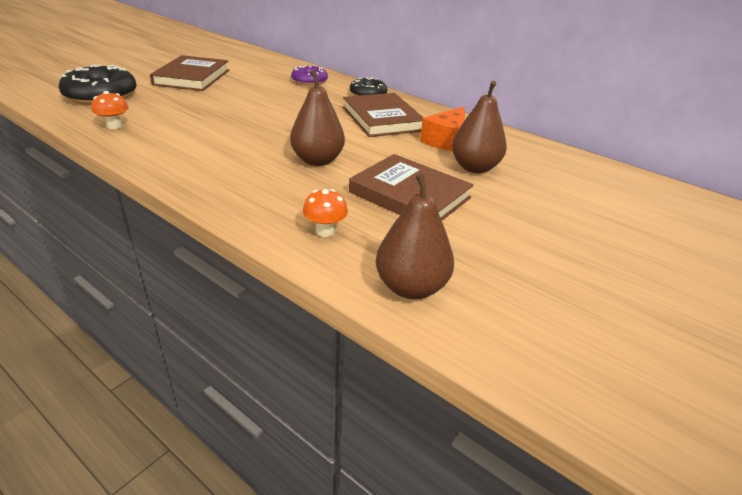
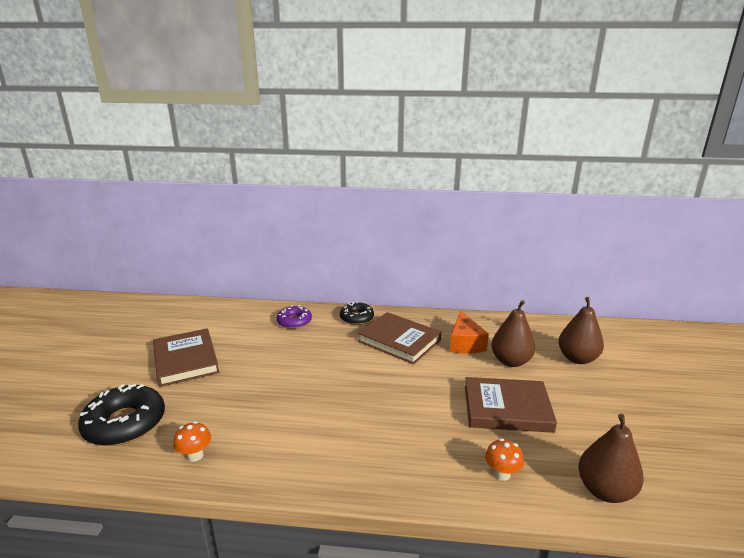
camera: 30 degrees left, 10 degrees down
brown pear [290,70,345,166] -> brown pear moved to [558,297,604,364]

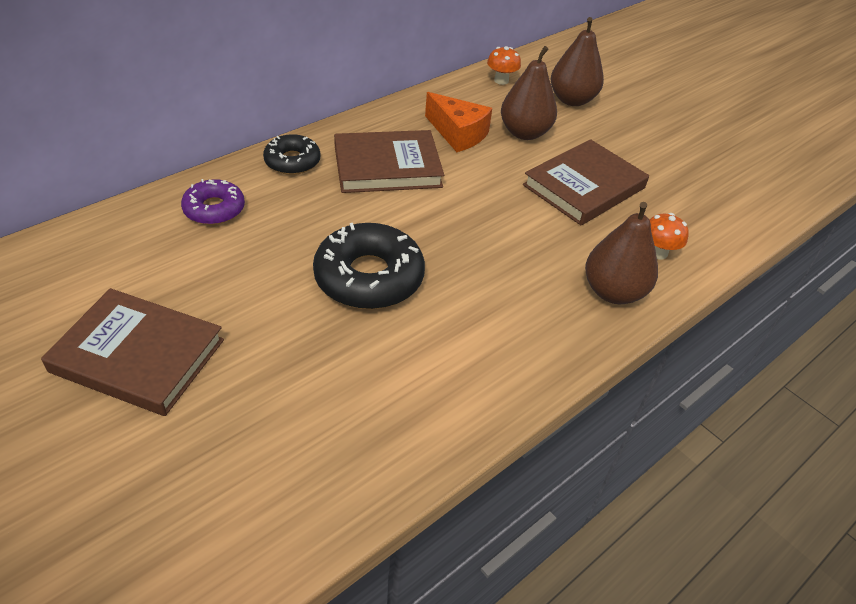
camera: 50 degrees left, 20 degrees up
black donut [78,384,165,446] -> black donut moved to [313,223,425,309]
orange mushroom [173,421,211,462] -> orange mushroom moved to [487,46,521,85]
brown pear [578,414,644,503] -> brown pear moved to [585,202,658,304]

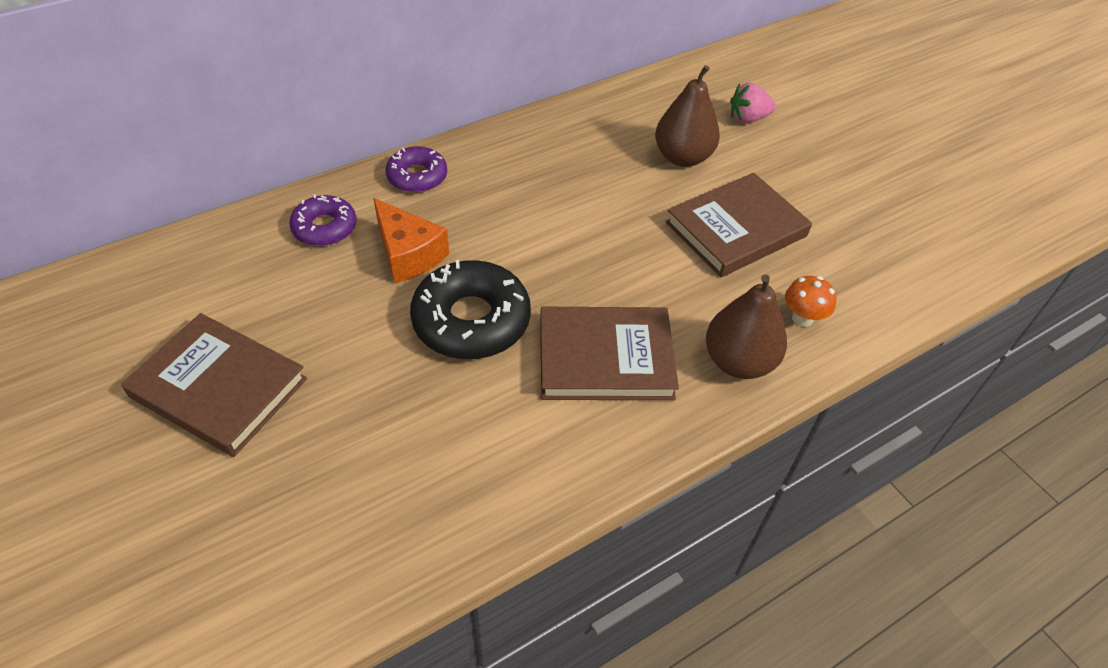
camera: 10 degrees right, 5 degrees up
black donut [263,134,320,175] -> purple donut [386,146,447,193]
brown book [334,130,444,193] -> brown book moved to [540,307,679,400]
orange cheese [425,92,492,152] -> orange cheese moved to [373,198,449,283]
orange mushroom [487,46,521,85] -> none
brown pear [550,17,604,106] -> pink strawberry [730,83,776,124]

